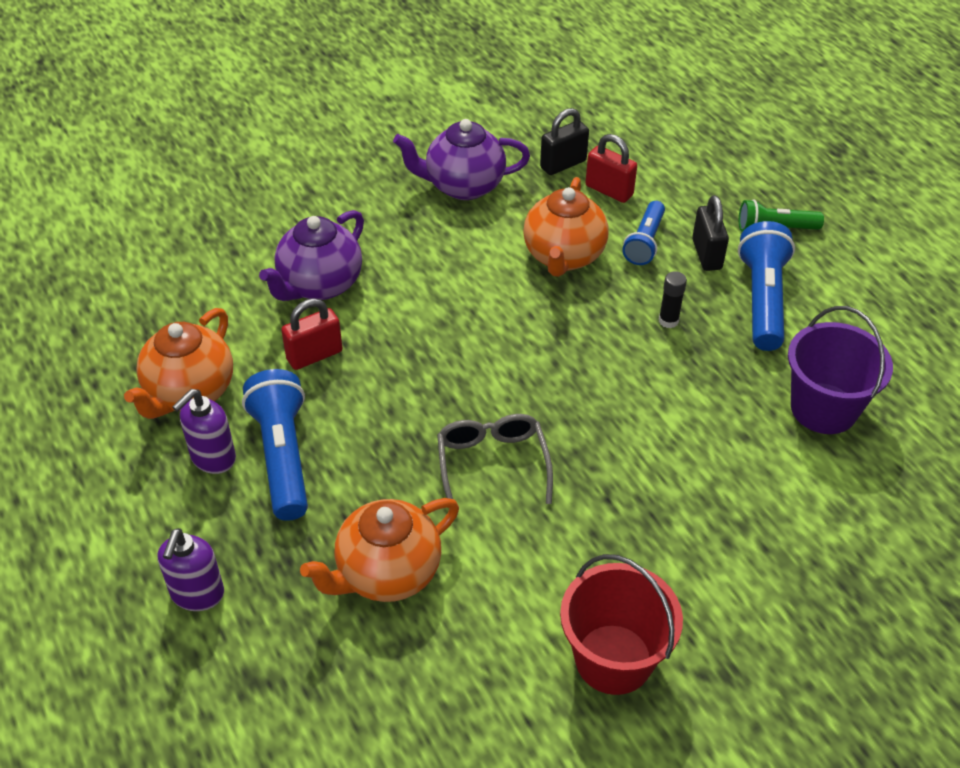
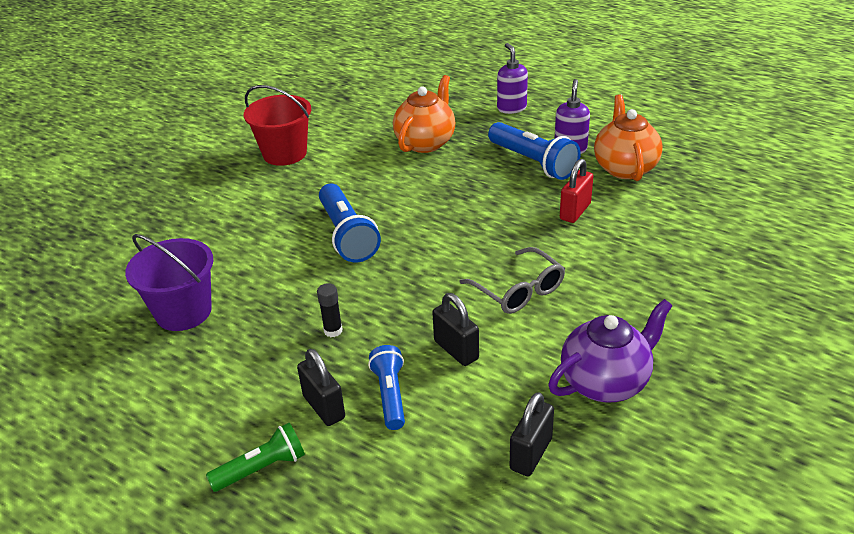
camera: 155 degrees right, 10 degrees down
purple teapot [259,210,364,301] -> none
grey glasses [437,414,553,515] -> grey glasses moved to [459,247,565,314]
orange teapot [523,177,609,277] -> black padlock [432,293,479,366]
red padlock [585,134,637,203] -> none
blue flashlight [738,221,795,351] -> blue flashlight moved to [319,184,381,262]

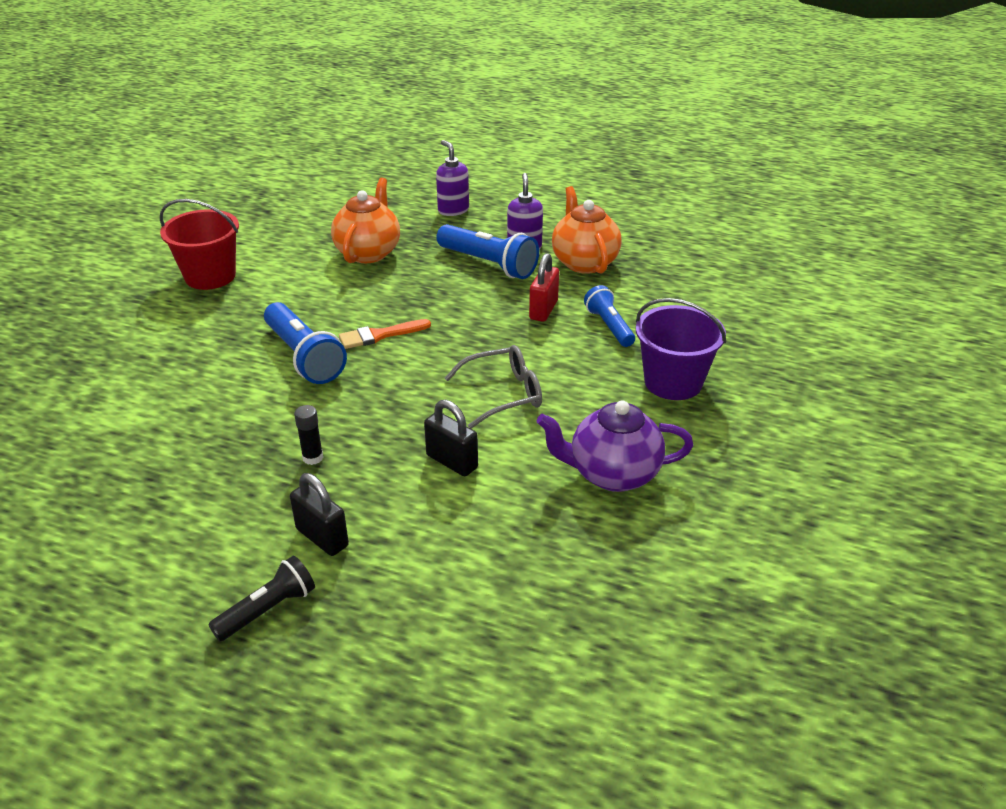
camera: 15 degrees left, 0 degrees up
purple bucket [125,234,214,331] -> purple bucket moved to [636,298,726,400]
green flashlight [206,423,305,492] -> black flashlight [208,555,315,641]
blue flashlight [368,345,405,430] -> blue flashlight moved to [584,285,635,347]
grey glasses [459,247,565,314] -> grey glasses turned 60 degrees counterclockwise [445,345,542,429]
black padlock [510,392,554,476] -> none
purple teapot [549,299,673,403] -> purple teapot turned 135 degrees counterclockwise [537,400,693,492]
none -> orange brush [339,319,431,349]

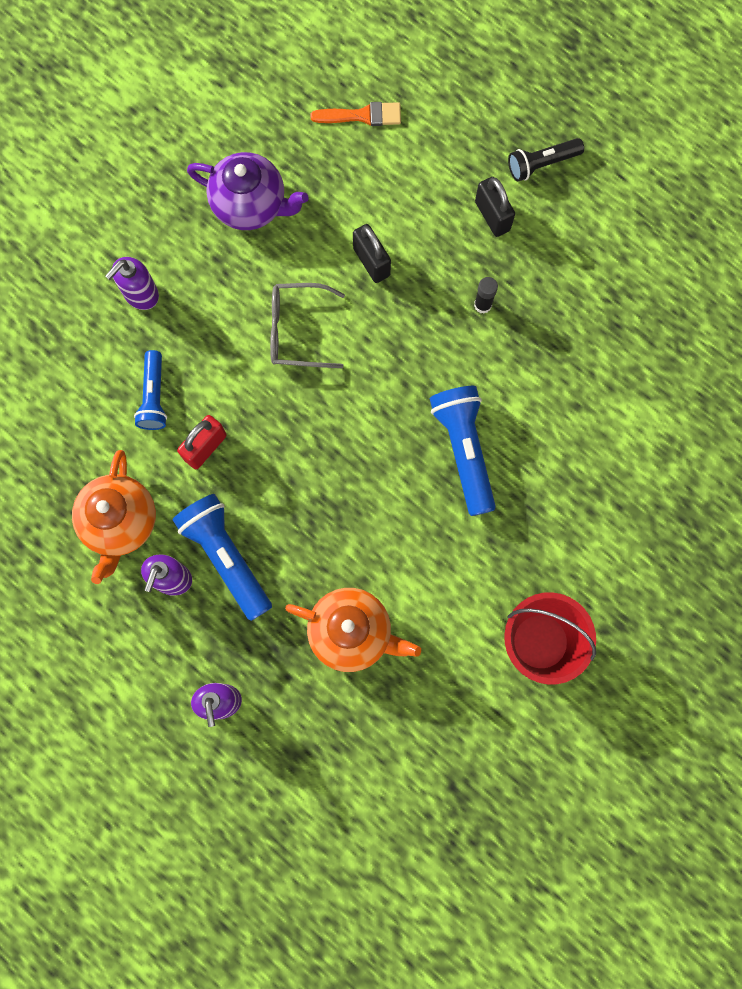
camera: 160 degrees left, 40 degrees up
orange teapot [331,178,400,263] -> orange teapot turned 105 degrees counterclockwise [285,588,421,672]
orange brush [339,319,431,349] -> orange brush moved to [310,102,401,126]
purple bucket [636,298,726,400] -> purple soap dispenser [105,257,159,310]

